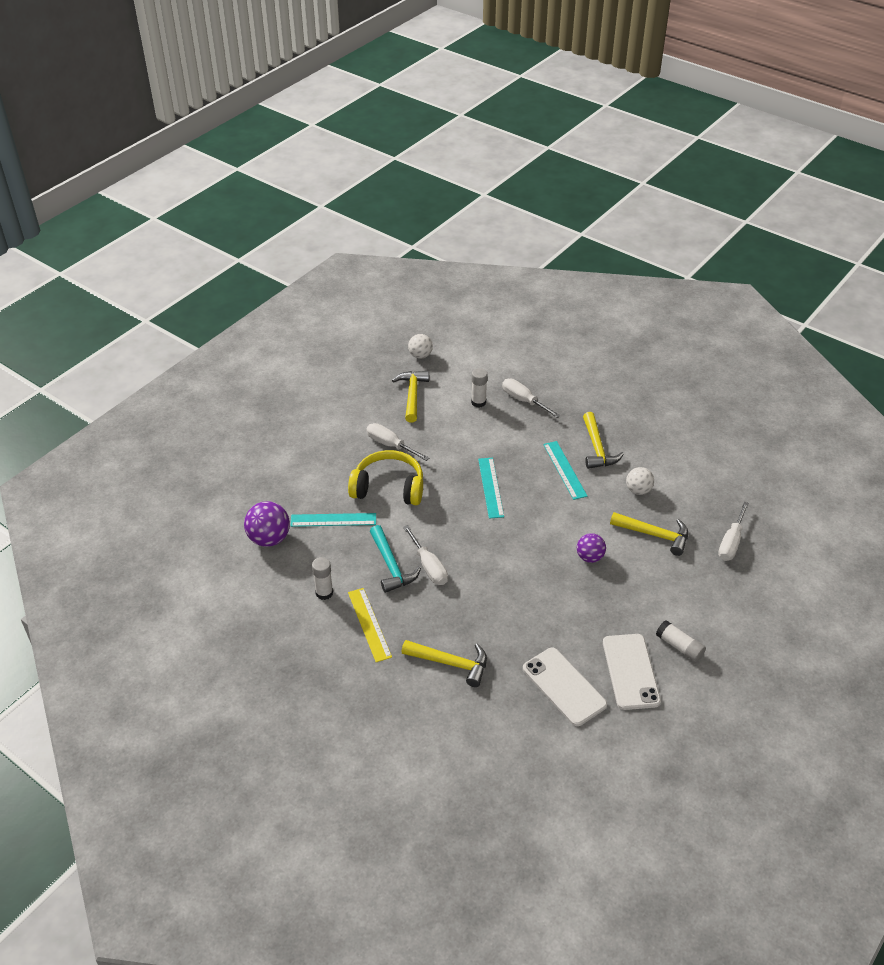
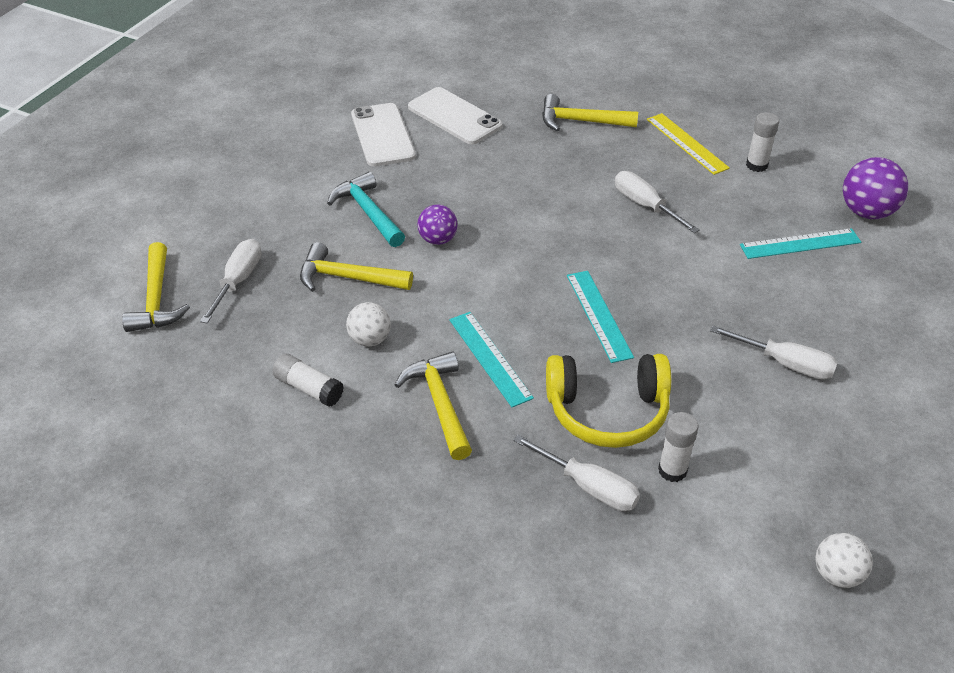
camera: 170 degrees right, 0 degrees up
yellow headphones [348,450,423,505] -> yellow headphones moved to [546,354,671,448]
turquoise hammer [370,525,421,593] -> turquoise hammer moved to [327,172,405,247]
yellow hammer [392,371,429,423] -> yellow hammer moved to [122,242,190,332]
white glue stick [656,620,706,662] -> white glue stick moved to [272,354,344,407]

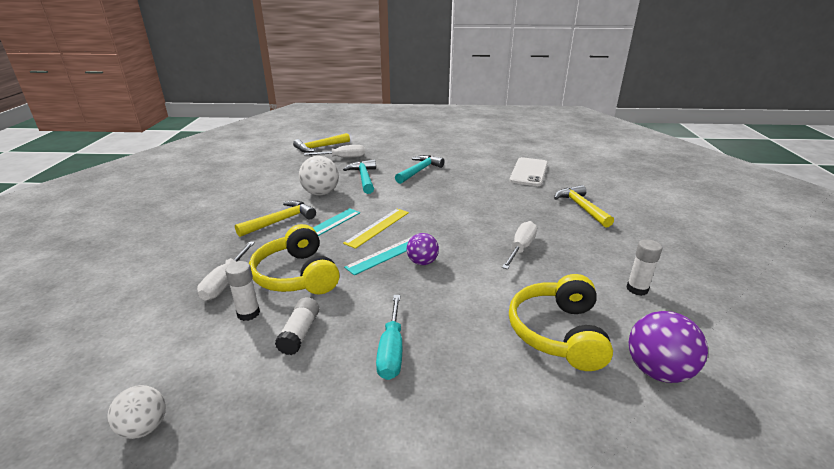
camera: 65 degrees right, 15 degrees down
white glue stick [272,354,344,407] -> white glue stick moved to [275,297,319,355]
yellow hammer [300,242,413,292] -> turquoise hammer [343,159,376,194]
white ball [346,302,391,347] -> white ball [299,156,339,195], size x1.56
white phone [351,103,416,167] -> none
purple ball [417,205,458,245] -> purple ball moved to [407,233,439,265]
yellow ruler [647,113,730,175] -> yellow ruler moved to [343,209,409,249]
white screwdriver [710,325,838,380] -> turquoise screwdriver [376,295,402,380]
turquoise ruler [740,228,861,259] -> yellow headphones [509,274,613,371]

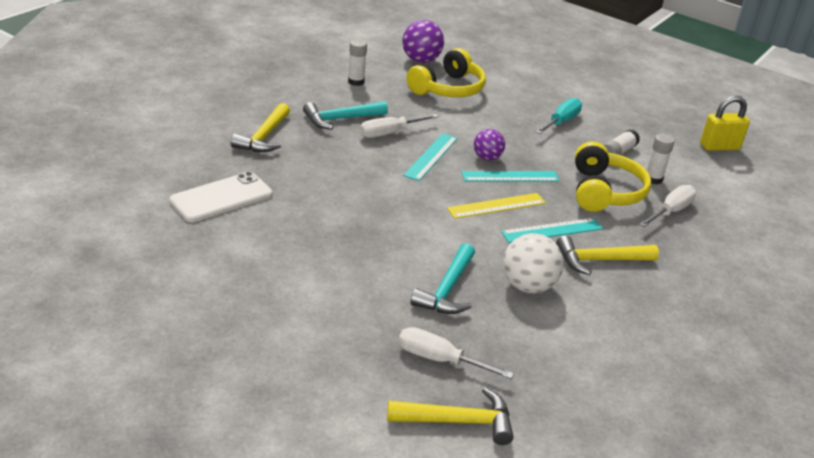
camera: 150 degrees left, 5 degrees up
white ball [107,385,166,439] -> yellow padlock [700,95,750,151]
turquoise hammer [395,155,445,184] -> turquoise hammer moved to [303,101,388,129]
none -> turquoise ruler [403,133,458,181]

